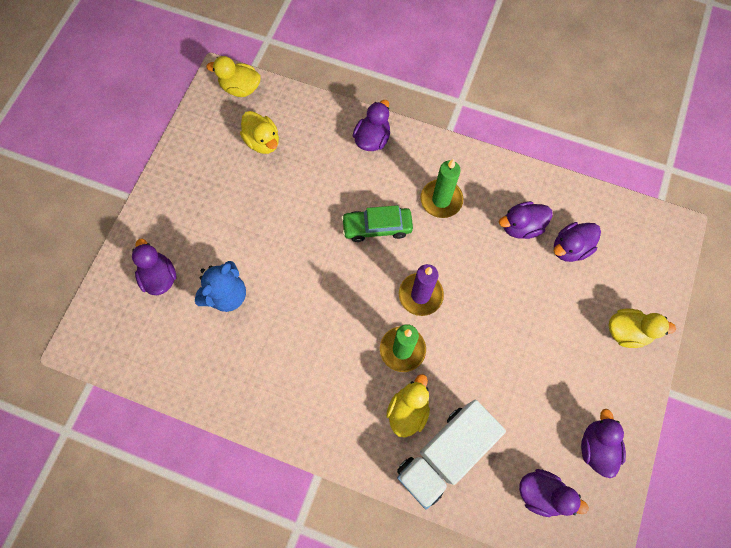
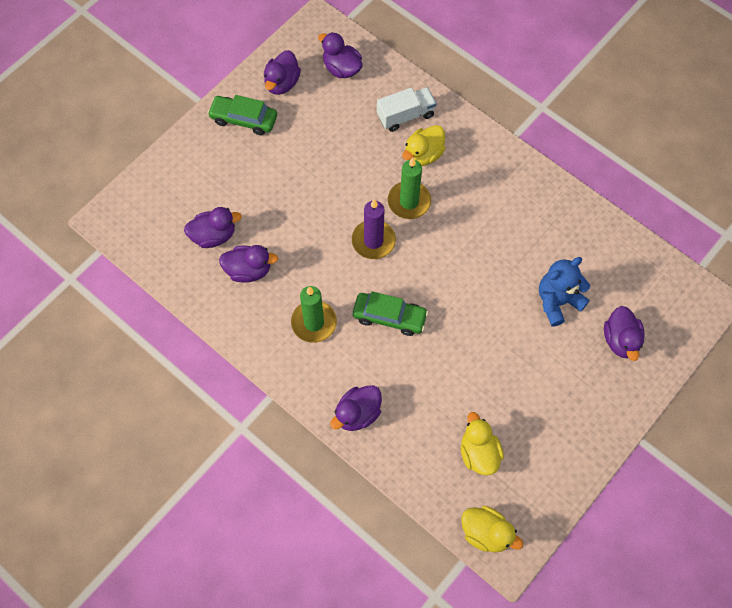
camera: 160 degrees left, 5 degrees down
white truck [397,400,506,510] -> white truck [377,87,437,132], size x0.63
yellow duck [608,309,676,348] -> none
none -> green car [208,95,277,135]

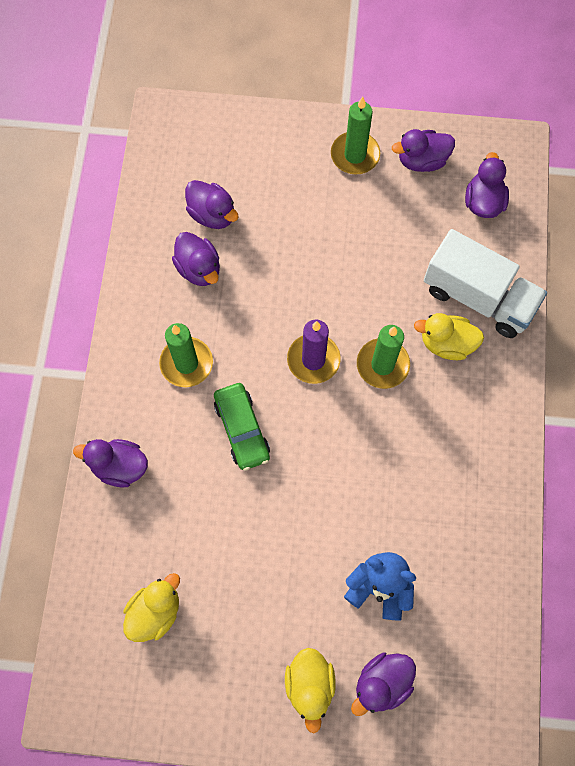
camera: 55 degrees right, 5 degrees up
green car [208,95,277,135] -> green candle [331,97,380,174]
white truck [377,87,437,132] -> white truck [424,229,547,338], size x1.59
yellow duck [461,506,523,552] -> yellow duck moved to [285,648,336,733]

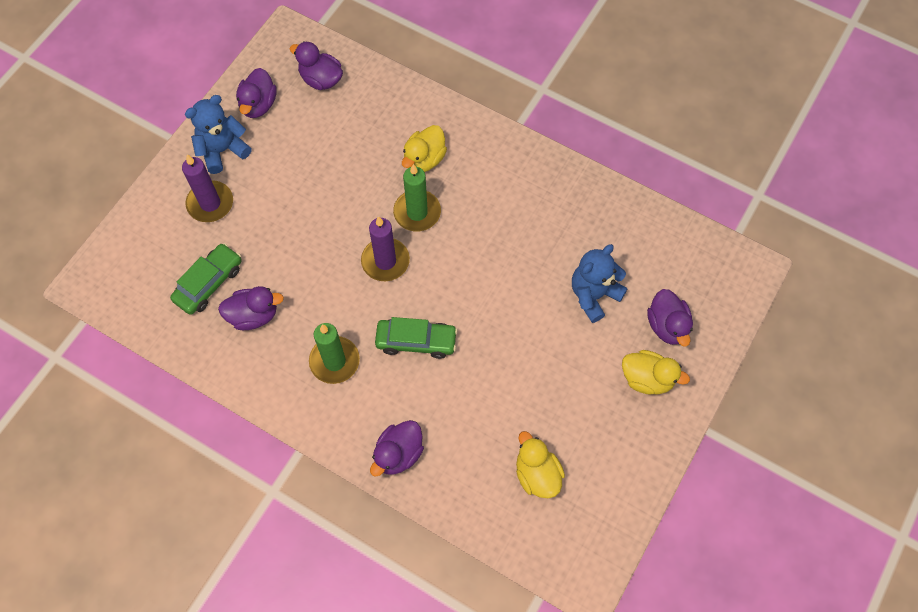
camera: 65 degrees left, 5 degrees down
purple duck [185,180,239,229] -> green car [170,243,241,315]
green candle [331,97,380,174] -> blue teddy bear [185,95,252,174]
white truck [424,229,547,338] -> none
none -> purple candle [182,154,233,222]

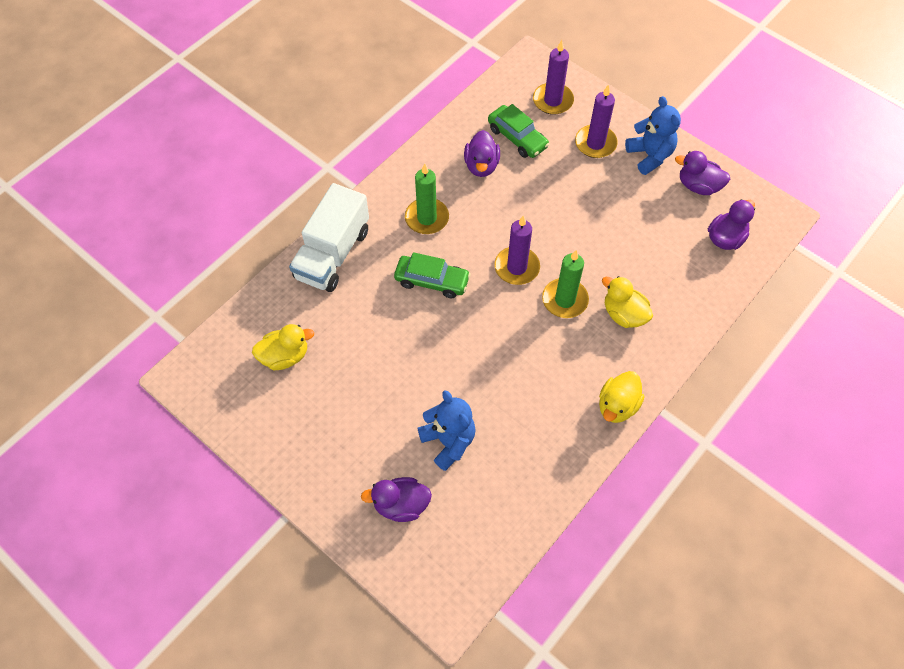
camera: 100 degrees right, 5 degrees down
purple duck [370,420,424,477] -> white truck [289,183,369,292]
green car [375,317,458,359] -> green car turned 90 degrees counterclockwise [394,252,471,298]
yellow duck [622,350,690,395] -> yellow duck moved to [599,371,645,423]
none -> purple candle [533,40,574,115]

